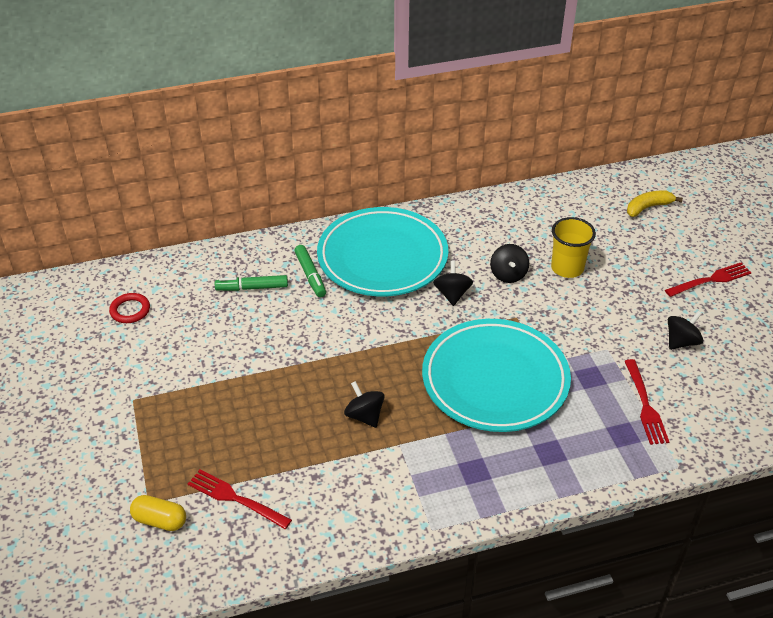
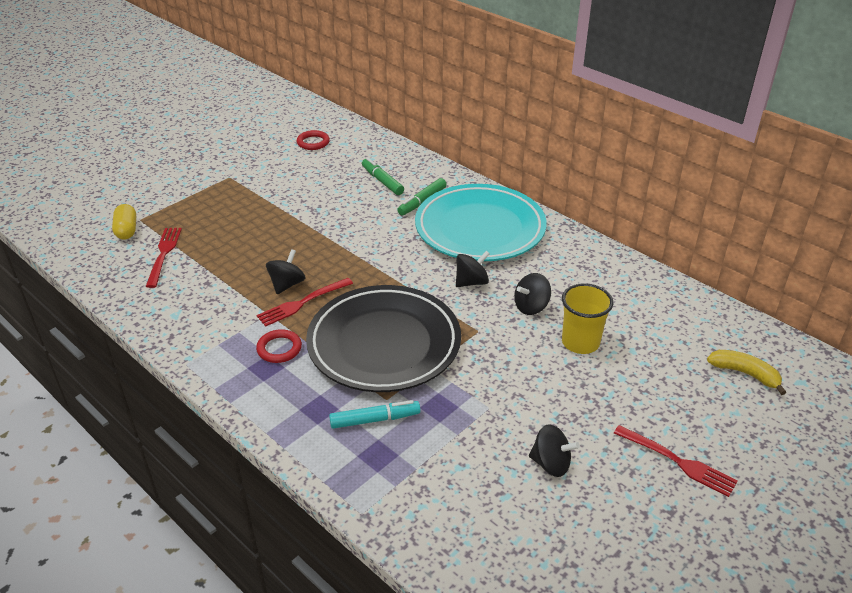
camera: 60 degrees right, 5 degrees down
turquoise plate [422,319,571,432] -> black plate [306,285,461,392]
red fork [624,359,669,445] -> red fork moved to [257,278,353,327]
none -> red ring [256,329,302,363]
none -> turquoise marker [329,400,421,429]

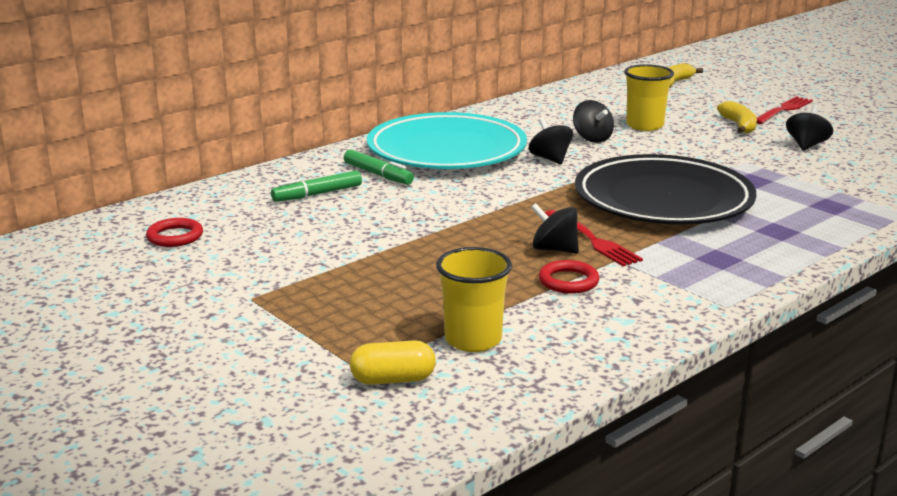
camera: 85 degrees left, 15 degrees down
red fork [146,228,182,288] -> yellow cup [436,247,512,352]
red ring [256,329,302,363] -> red ring moved to [539,260,599,294]
turquoise marker [329,400,421,429] -> none
none -> yellow banana [717,101,757,134]

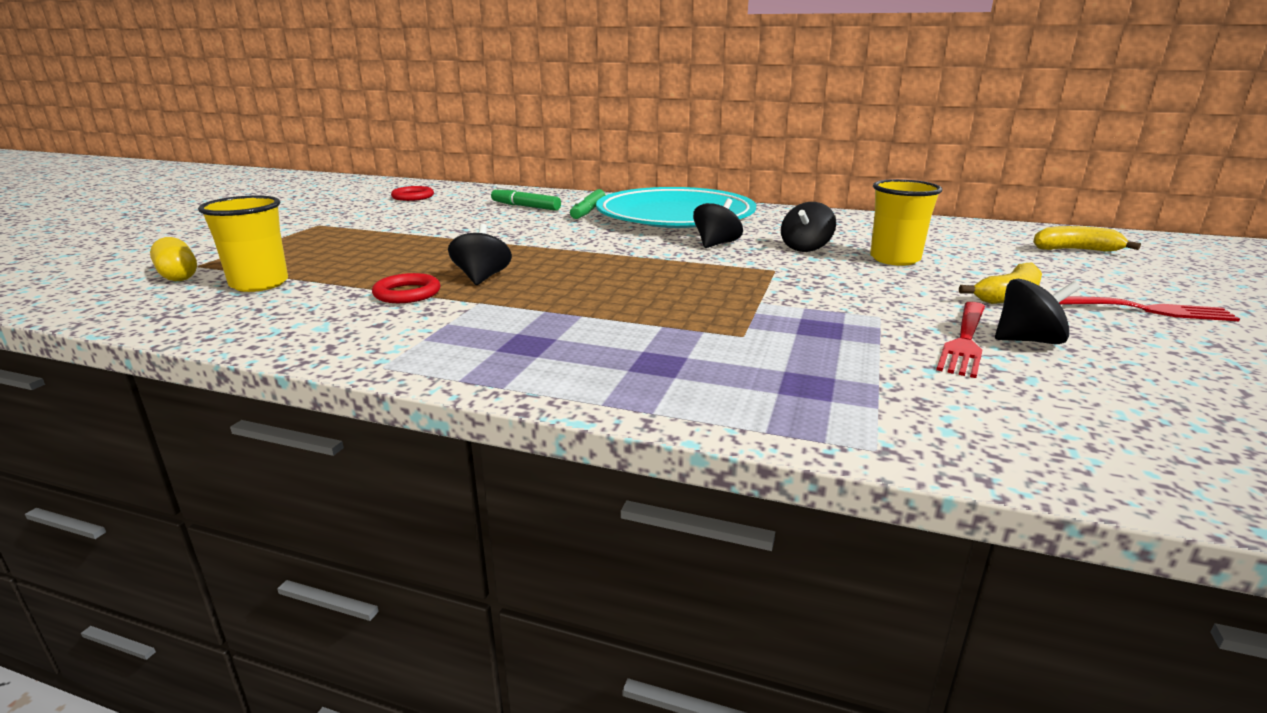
camera: 60 degrees right, 0 degrees up
red fork [545,210,643,266] -> red fork moved to [936,302,985,378]
black plate [575,154,756,225] -> none

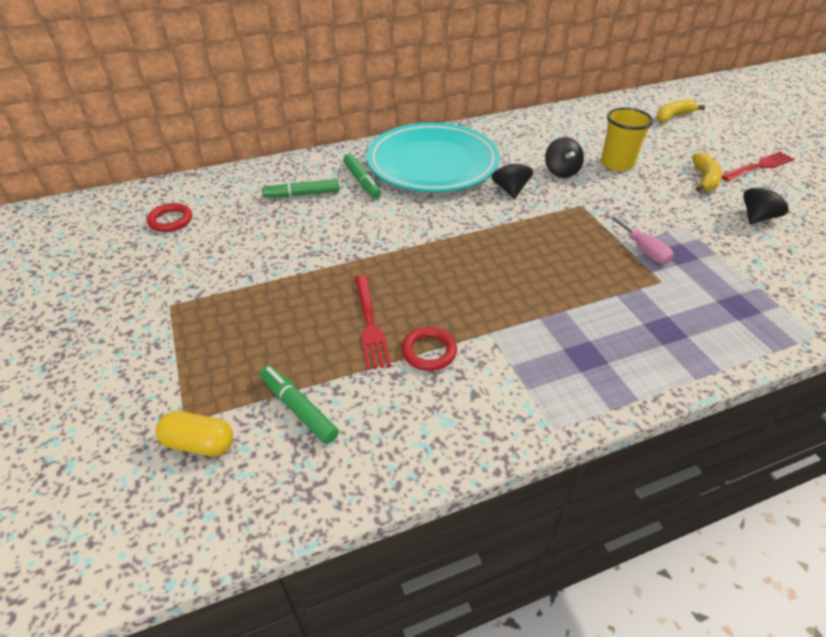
camera: 40 degrees left, 20 degrees up
yellow cup [198,195,288,292] -> green marker [260,365,339,444]
black spinning top [448,224,512,285] -> none
red fork [936,302,985,378] -> red fork moved to [355,275,391,370]
none -> pink screwdriver [608,214,673,264]

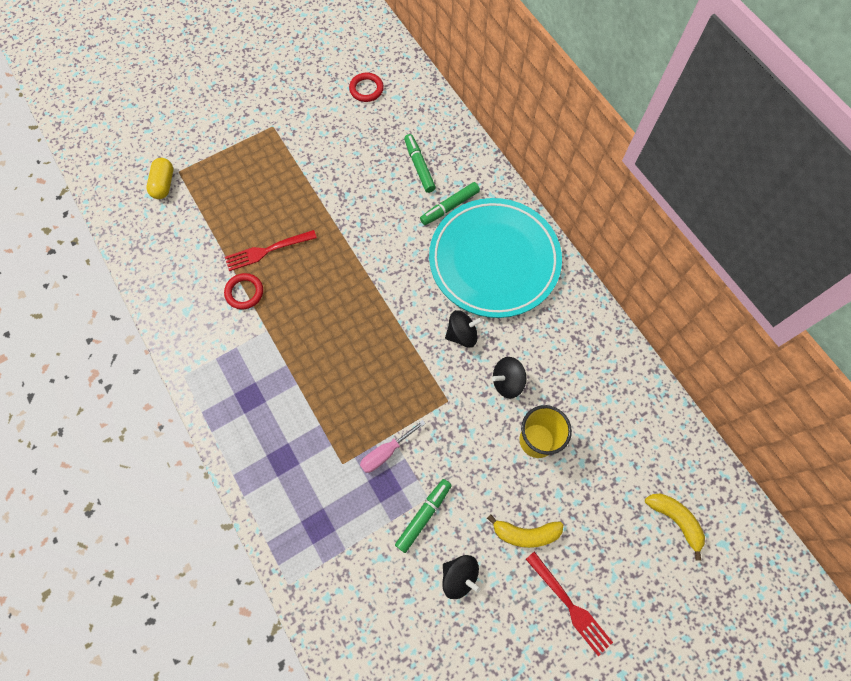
camera: 80 degrees right, 25 degrees up
green marker [260,365,339,444] -> green marker moved to [395,479,452,553]

